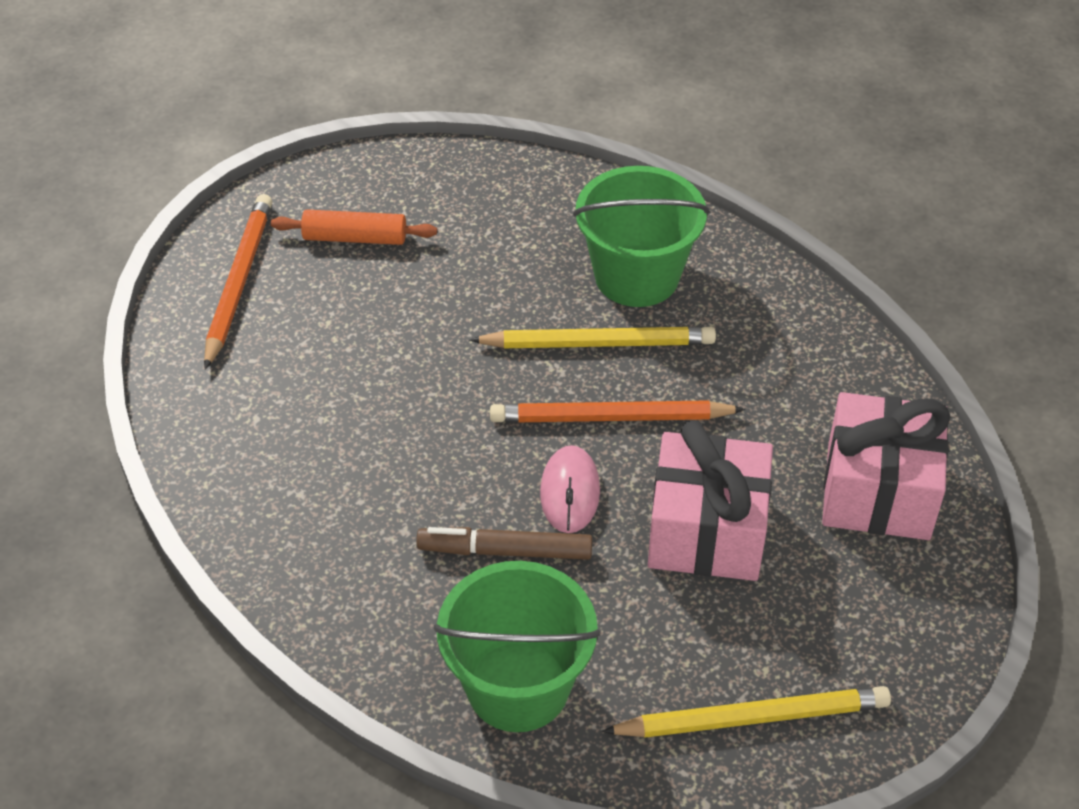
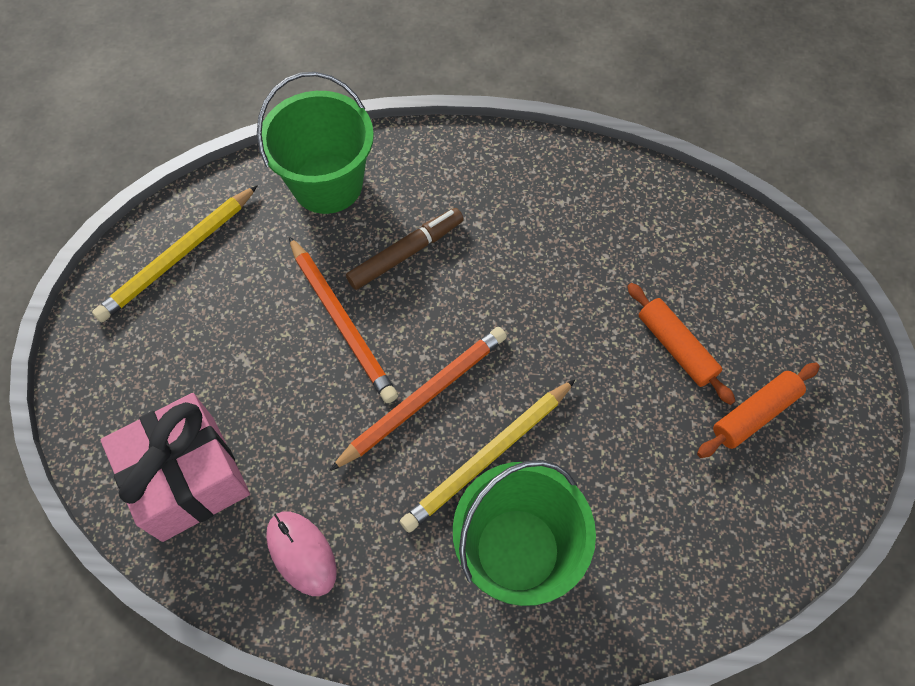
camera: 140 degrees right, 15 degrees up
orange pencil [204,194,272,370] -> orange pencil moved to [289,236,398,403]
pink mouse [540,445,600,533] -> pink mouse moved to [266,511,337,596]
pink gift [648,420,773,581] -> none
none -> orange rolling pin [627,283,735,405]

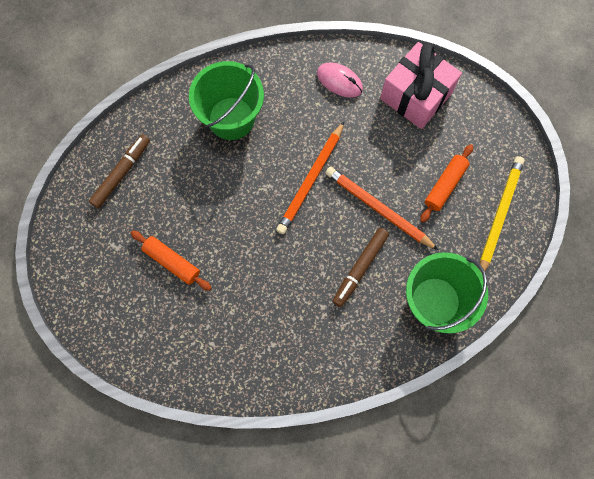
camera: 160 degrees right, 10 degrees up
yellow pencil [400,379,576,533] -> none
orange rolling pin [697,363,820,458] -> orange rolling pin moved to [420,144,473,223]
none -> brown marker [89,134,150,208]

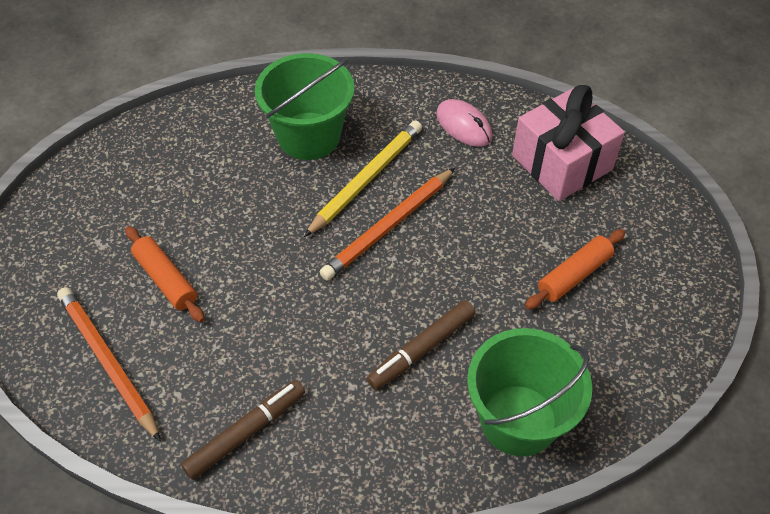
camera: 15 degrees right, 20 degrees down
brown marker [89,134,150,208] -> brown marker moved to [181,380,305,480]
orange pencil [325,167,438,250] -> orange pencil moved to [57,287,161,442]
yellow pencil [479,156,524,271] -> yellow pencil moved to [304,120,422,237]

